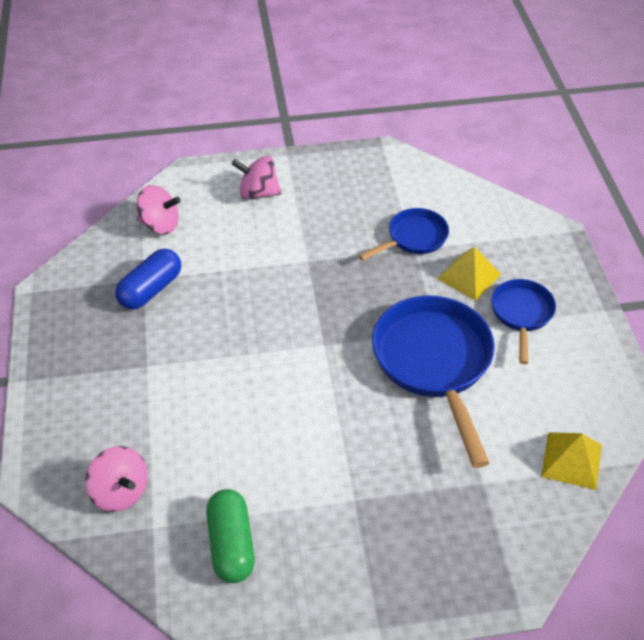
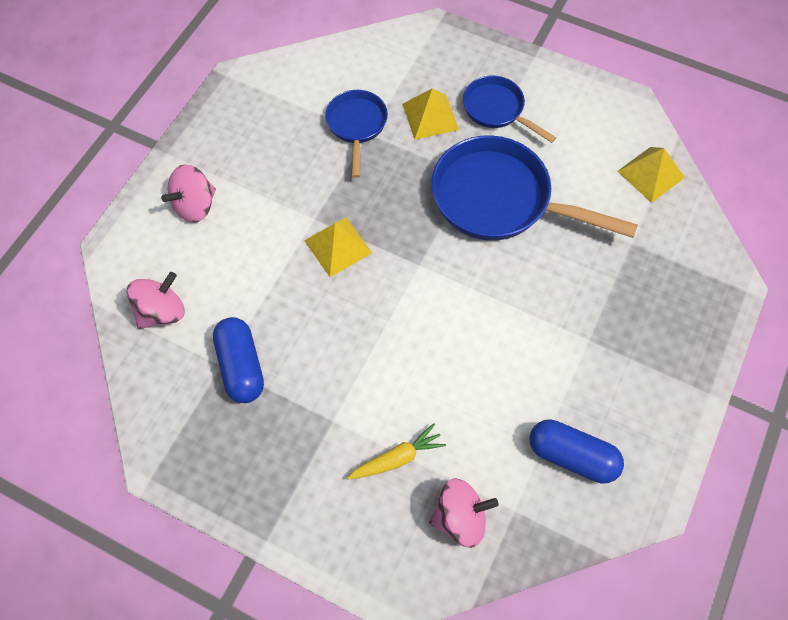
camera: 55 degrees left, 15 degrees up
green capsule [206,489,255,583] -> blue capsule [529,419,624,484]
none -> yellow pyramid [304,217,372,277]
none -> yellow carrot [347,423,446,479]

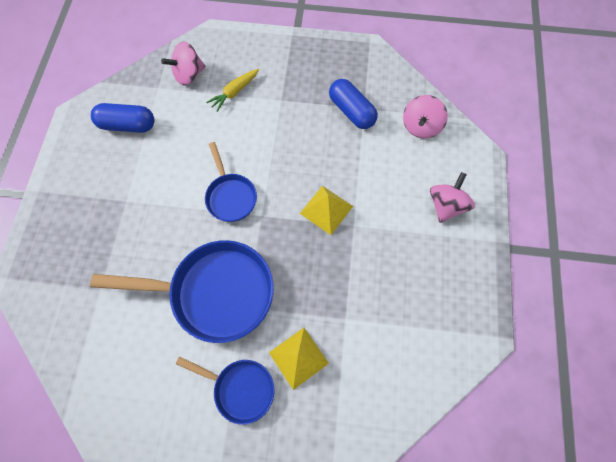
camera: 160 degrees right, 5 degrees up
blue pan [325,90,388,178] -> blue pan moved to [205,142,257,222]
yellow pyramid [617,147,685,203] -> none

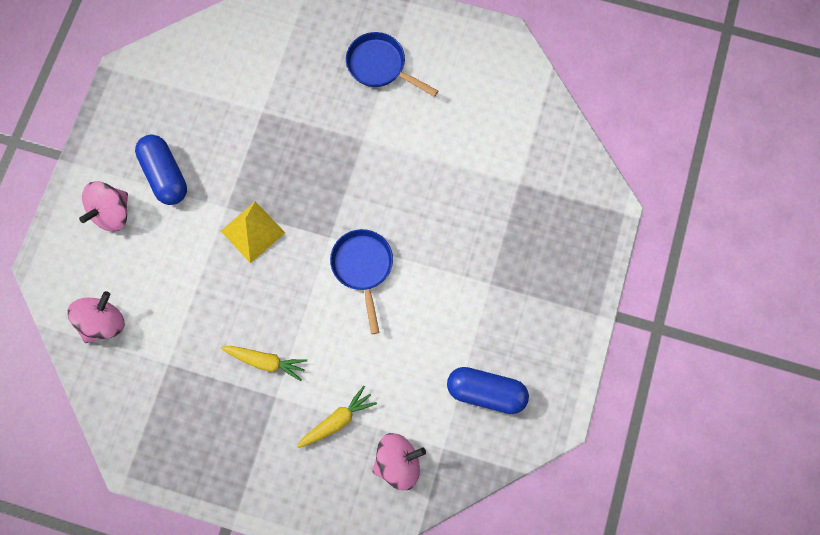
camera: 170 degrees left, 5 degrees up
blue pan [90,240,274,343] -> none
yellow pyramid [269,328,329,390] -> none
blue capsule [329,79,378,129] -> blue capsule moved to [135,135,187,205]
none -> yellow carrot [221,346,307,381]

